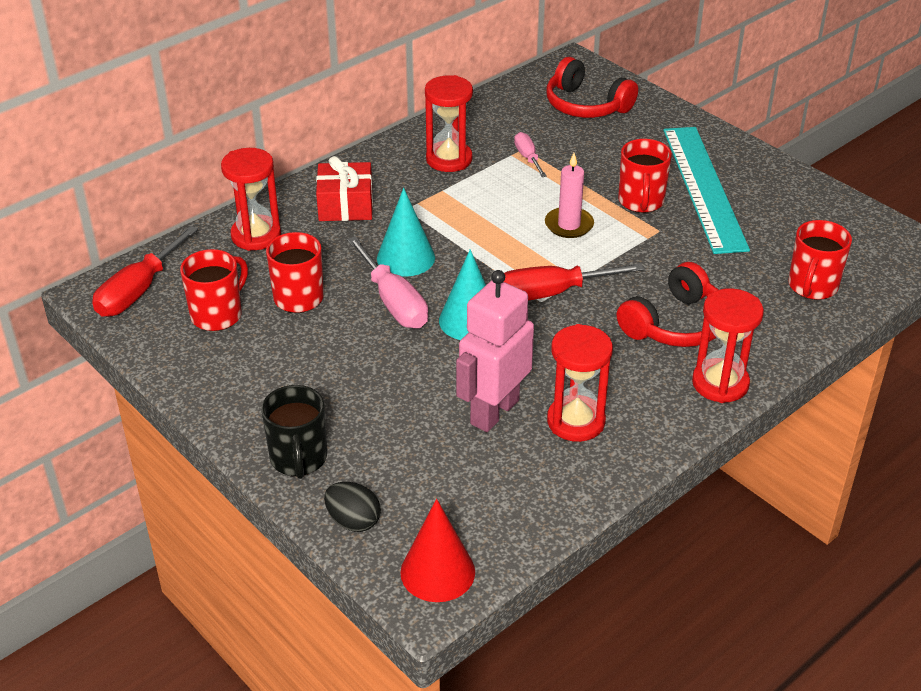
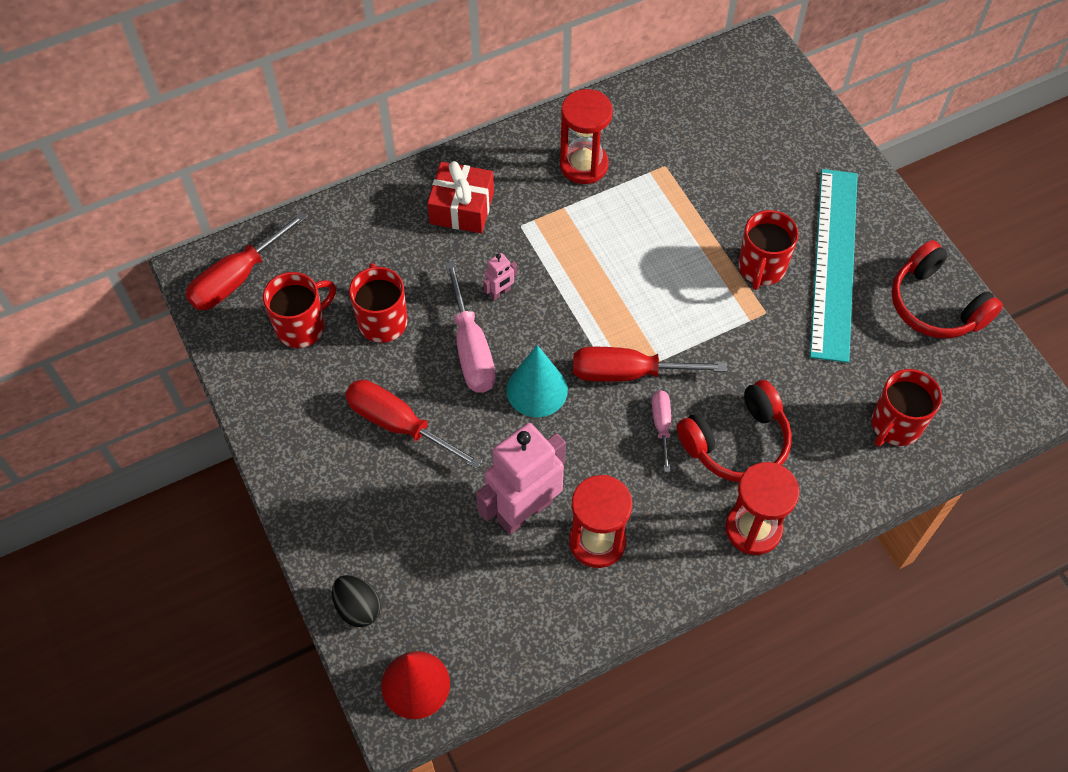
camera: 15 degrees right, 20 degrees up
red hourglass [221,148,281,251] -> none
black mug [261,385,327,479] -> none
turquoise cone [377,188,435,277] -> pink robot [483,253,517,300]
pink screwdriver [514,132,547,177] -> pink screwdriver moved to [652,390,671,472]
pink candle [545,153,594,238] -> none
red headphones [546,57,638,118] -> red headphones moved to [891,240,1003,338]
none -> red screwdriver [345,380,483,469]

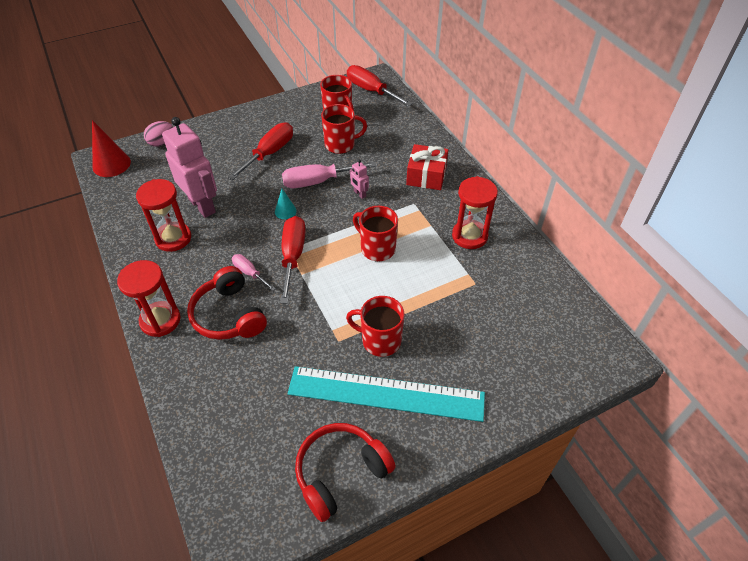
camera: 90 degrees right, 10 degrees down
black egg [332,575,381,627] -> pink egg [144,121,173,147]
turquoise cone [506,345,568,417] -> turquoise cone [275,189,296,219], size x0.55
pink screwdriver [652,390,671,472] -> pink screwdriver turned 135 degrees counterclockwise [232,254,276,291]
red mug [871,369,942,446] -> red mug moved to [353,206,398,261]

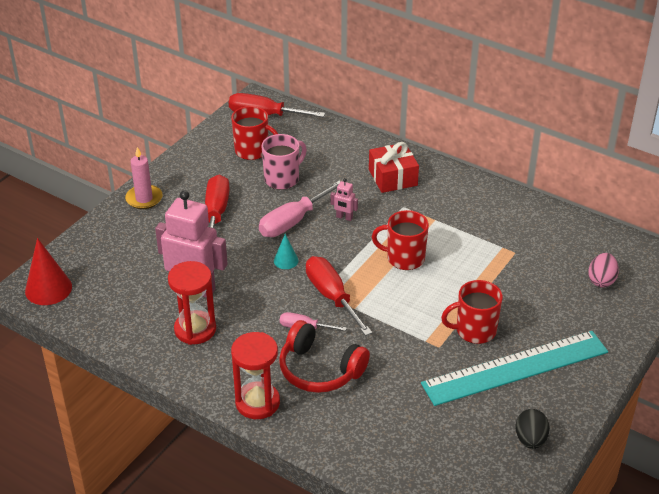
camera: 30 degrees left, 10 degrees down
pink egg [144,121,173,147] -> pink egg moved to [588,253,619,287]
red headphones [295,423,396,522] -> black egg [516,409,550,449]
red mug [321,104,367,154] -> pink mug [261,134,307,190]
red hourglass [452,176,498,249] -> none
none -> pink candle [125,147,163,209]

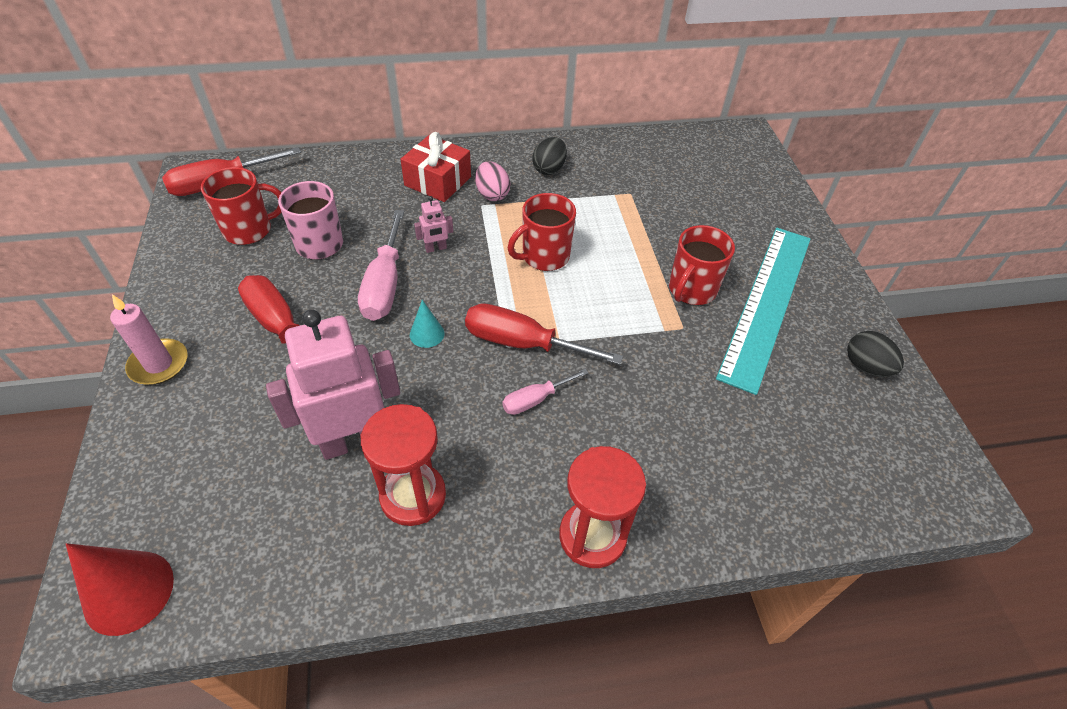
camera: 45 degrees left, 10 degrees up
red headphones [279,320,370,393] -> none
pink egg [588,253,619,287] -> pink egg moved to [475,161,510,201]
none -> black egg [532,137,567,175]

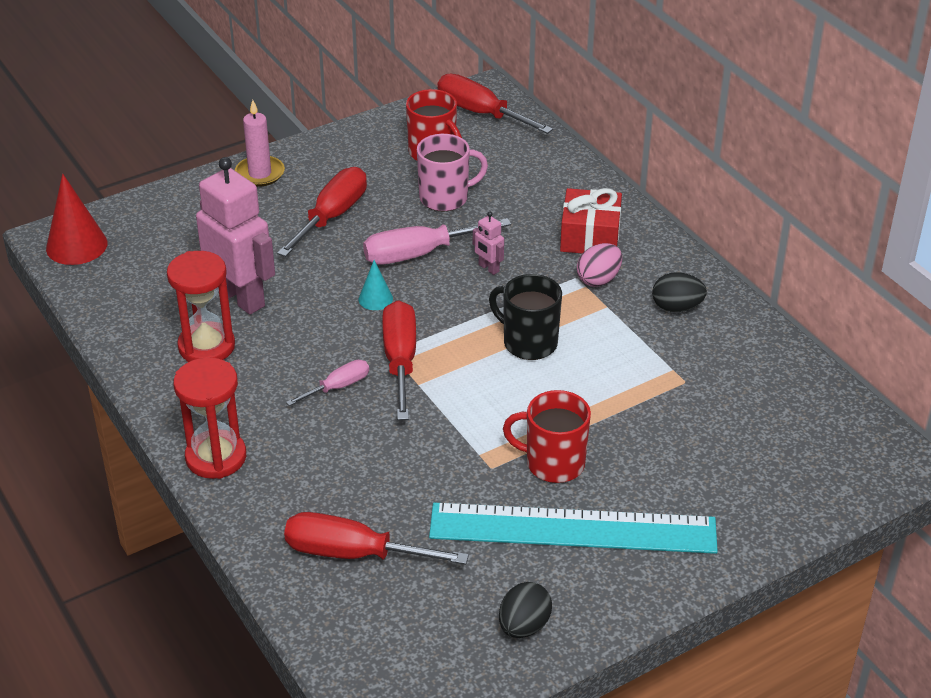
camera: 70 degrees right, 10 degrees down
pink screwdriver [502,369,589,415] -> pink screwdriver turned 105 degrees clockwise [286,360,369,406]
red mug [508,193,576,271] -> black mug [489,274,562,360]
none -> red screwdriver [284,512,469,564]

